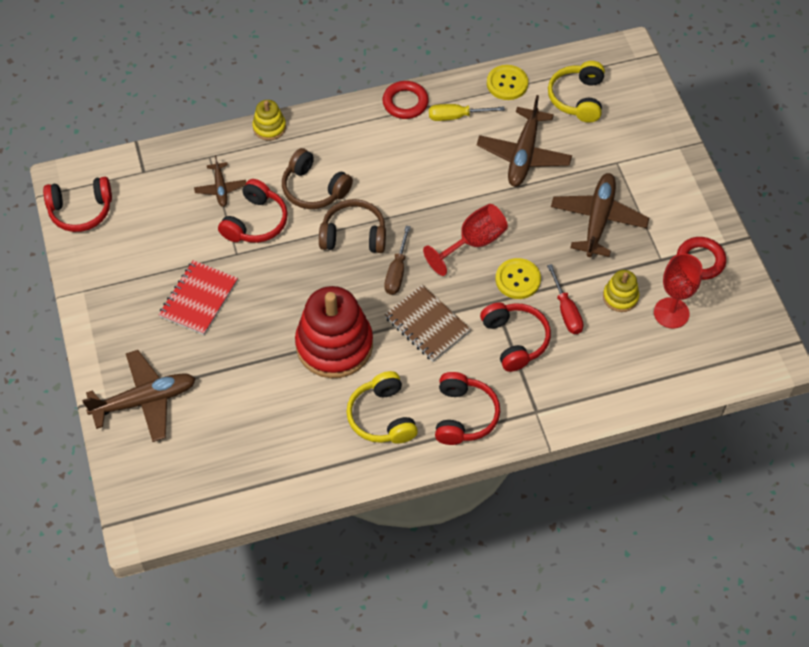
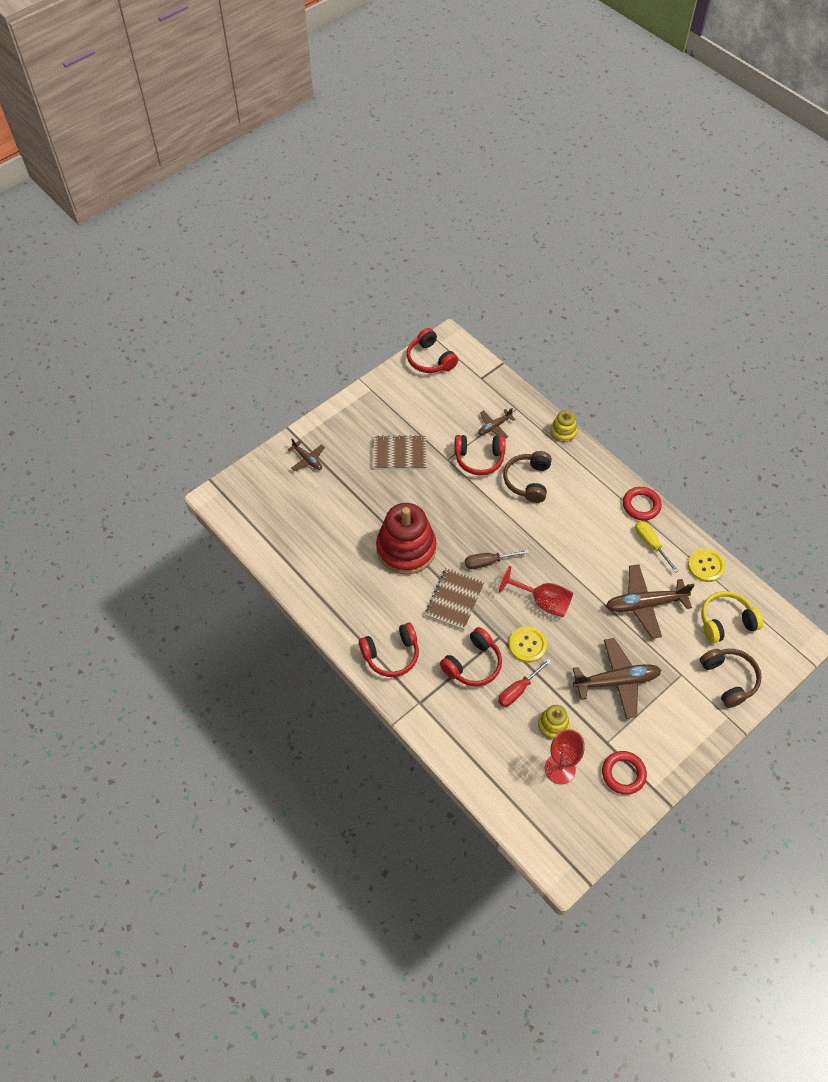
camera: 65 degrees right, 0 degrees up
brown plane [82,350,196,442] -> brown plane [288,439,325,471], size x0.54
red notebook [158,260,238,335] -> brown notebook [373,435,426,470]
brown headphones [319,199,386,253] -> brown headphones moved to [700,649,762,708]
yellow headphones [346,371,418,444] -> none

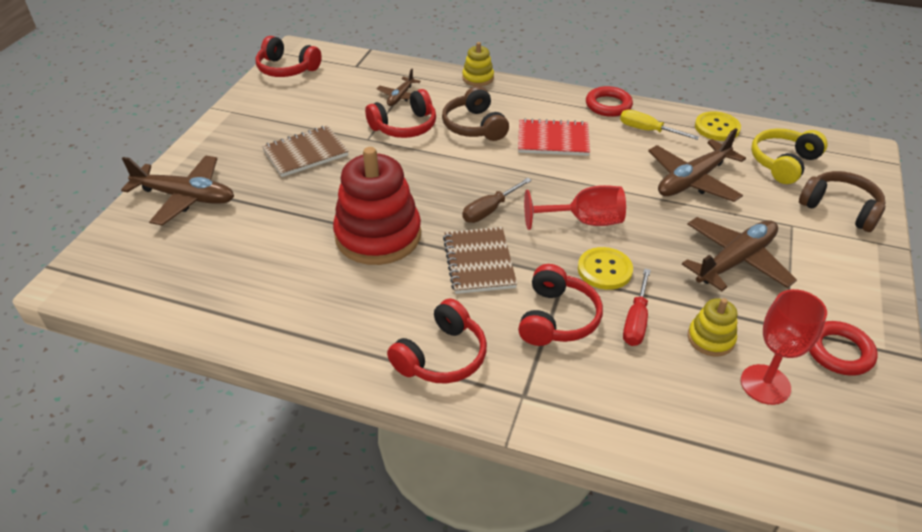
camera: 30 degrees left, 15 degrees down
brown plane [288,439,325,471] -> brown plane [121,155,234,225], size x1.85
none -> red notebook [518,118,590,156]

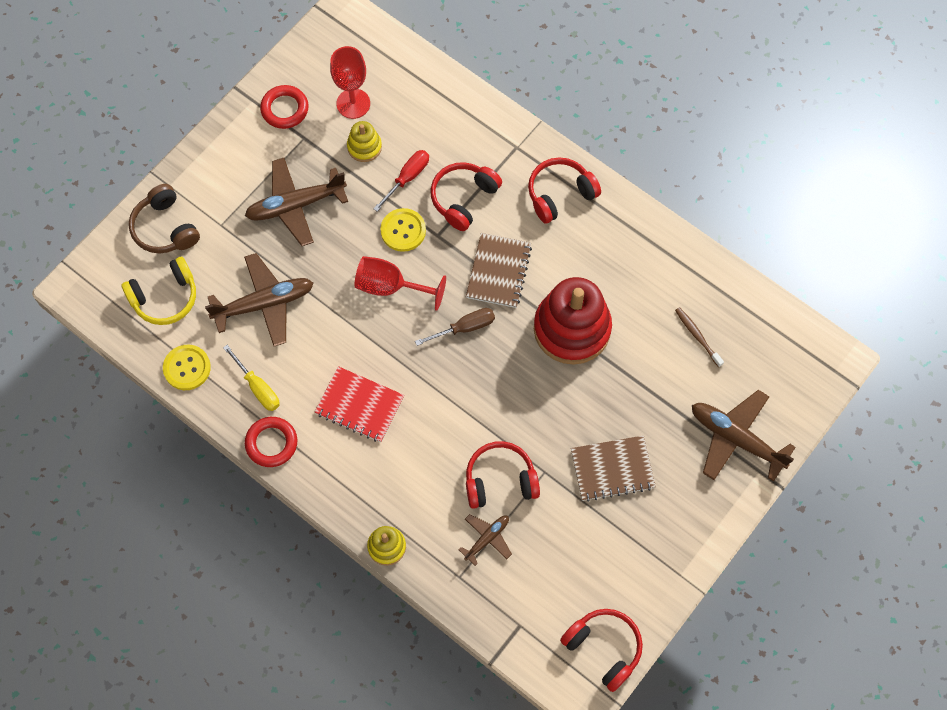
camera: 160 degrees left, 25 degrees up
brown headphones [442,86,509,141] -> none
none -> brown toothbrush [675,307,724,367]

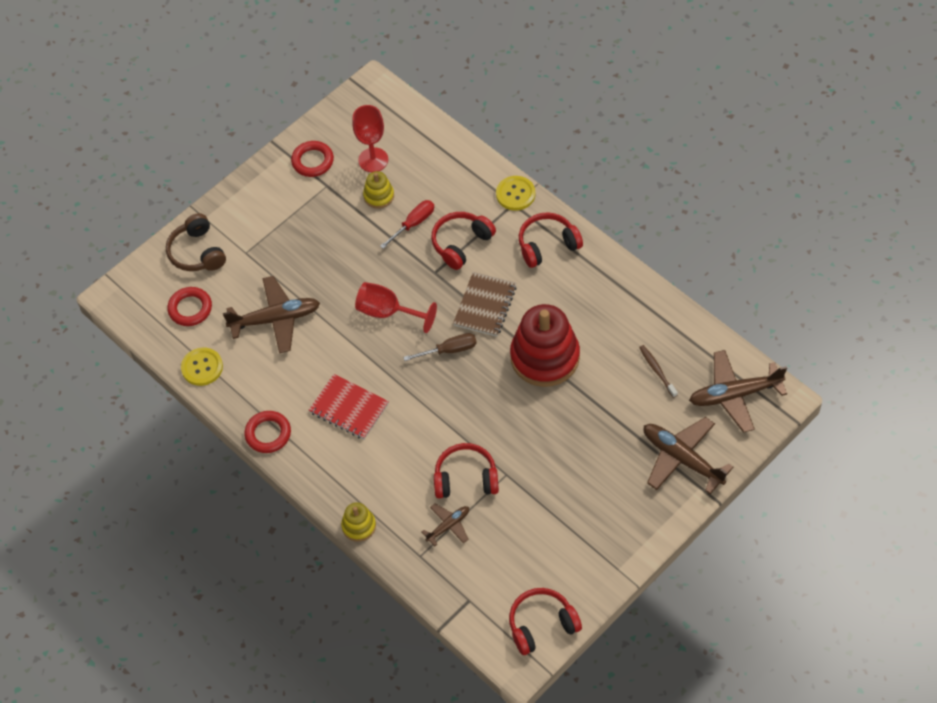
camera: 10 degrees right, 10 degrees down
yellow headphones [122,257,196,325] -> red ring [167,287,212,326]
yellow screwdriver [223,345,280,411] -> none
brown plane [245,158,348,246] -> brown plane moved to [689,350,787,432]
yellow button [380,208,426,252] -> yellow button moved to [496,176,535,211]
red headphones [560,609,643,692] -> red headphones turned 75 degrees counterclockwise [509,588,582,655]
brown notebook [571,435,656,502] -> none

